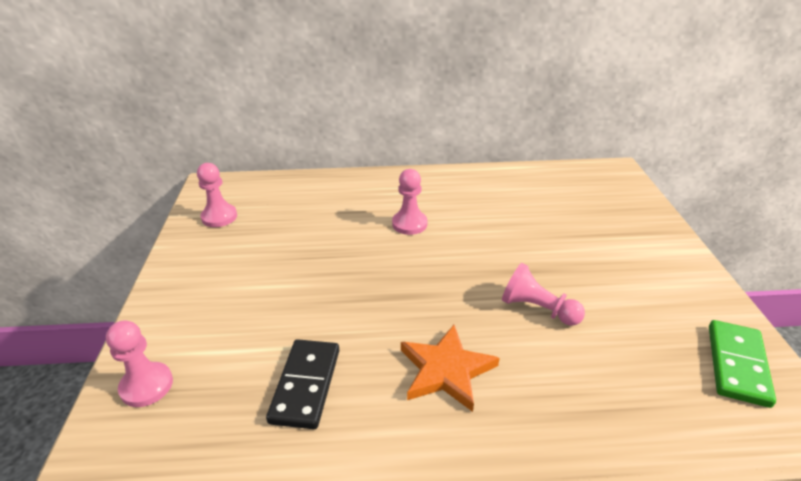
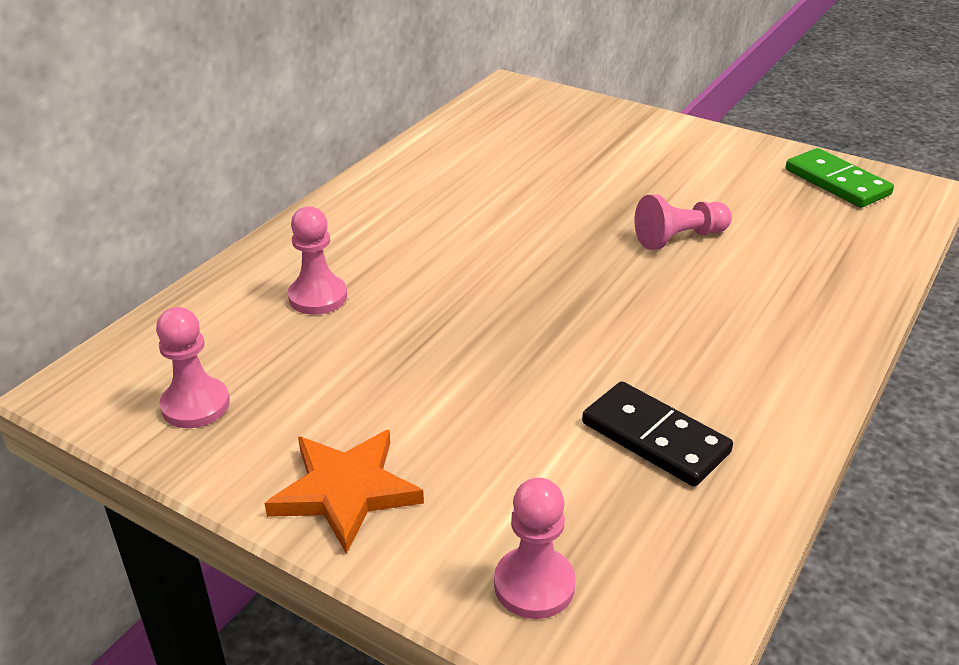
camera: 55 degrees left, 0 degrees up
pink pawn [392,169,427,235] -> pink pawn moved to [288,206,347,315]
orange star [401,325,499,412] -> orange star moved to [265,430,424,554]

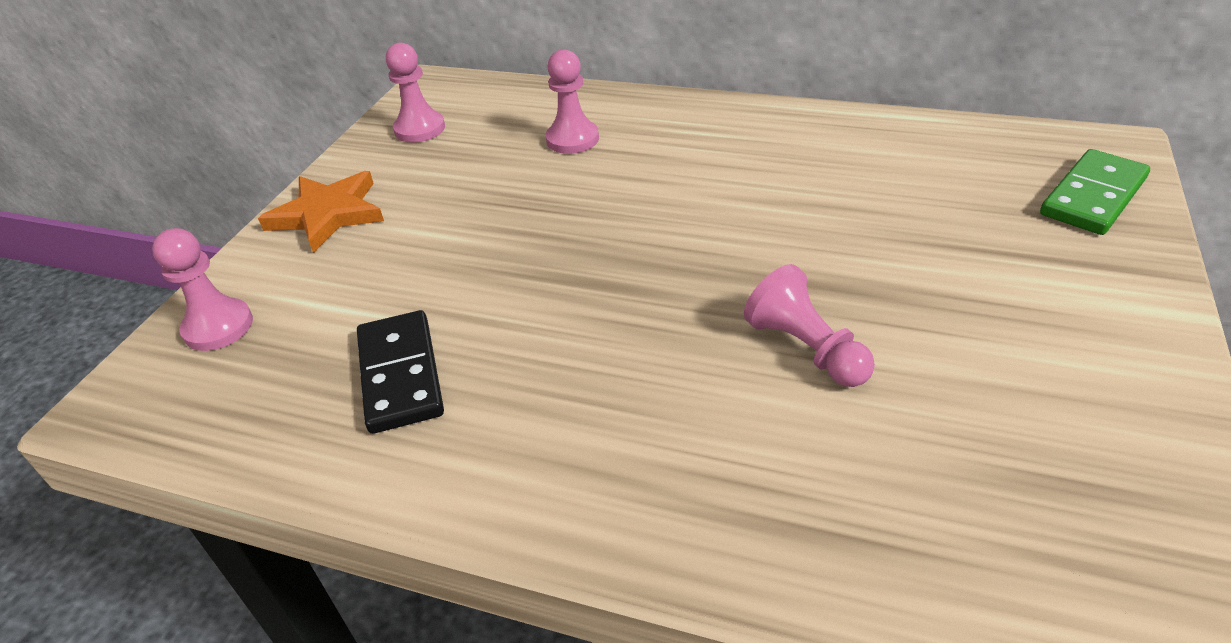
camera: 80 degrees right, 5 degrees up
black domino [582,381,733,487] -> black domino turned 45 degrees counterclockwise [357,310,444,434]
green domino [786,148,894,208] -> green domino moved to [1040,149,1150,235]

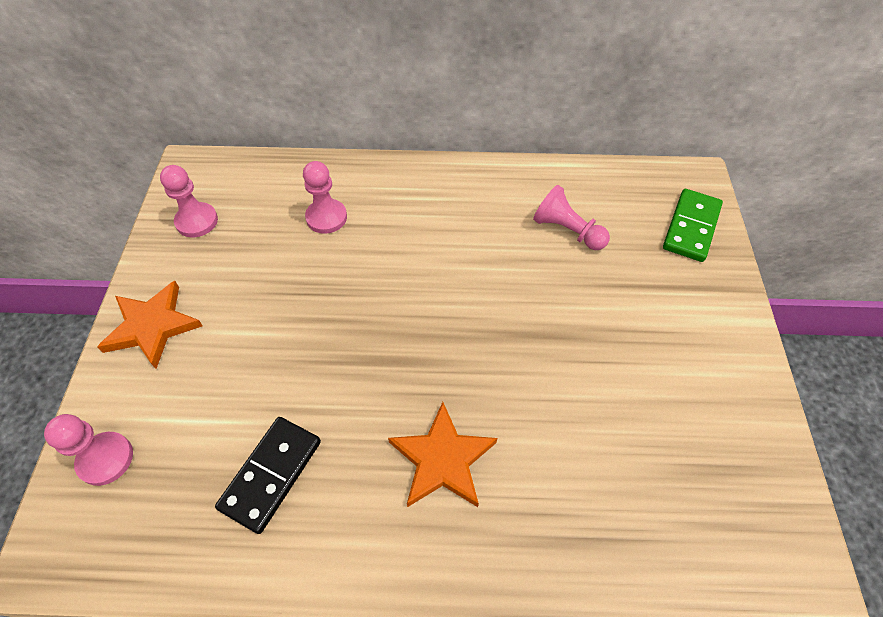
camera: 20 degrees left, 15 degrees up
black domino [357,310,444,434] -> black domino turned 60 degrees clockwise [215,417,321,534]
pink pawn [744,264,875,387] -> pink pawn moved to [533,185,610,250]
none -> orange star [388,402,498,507]

